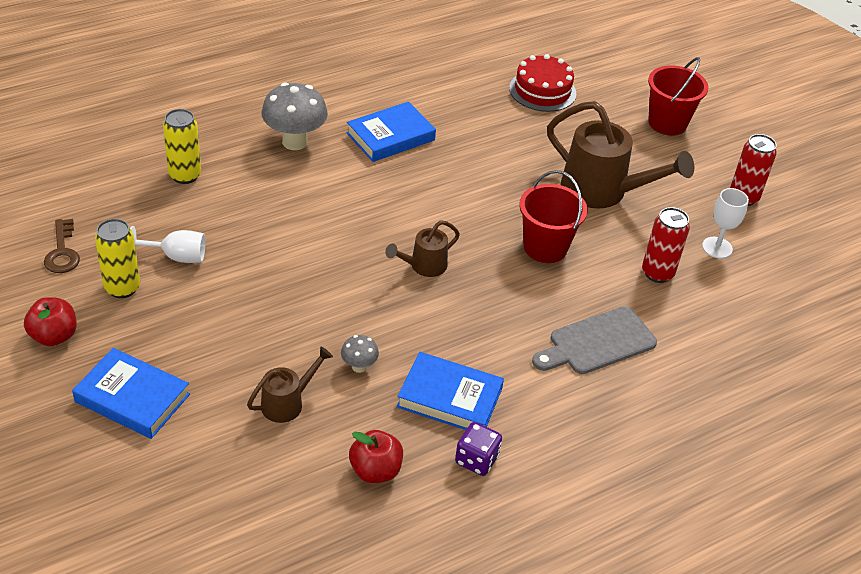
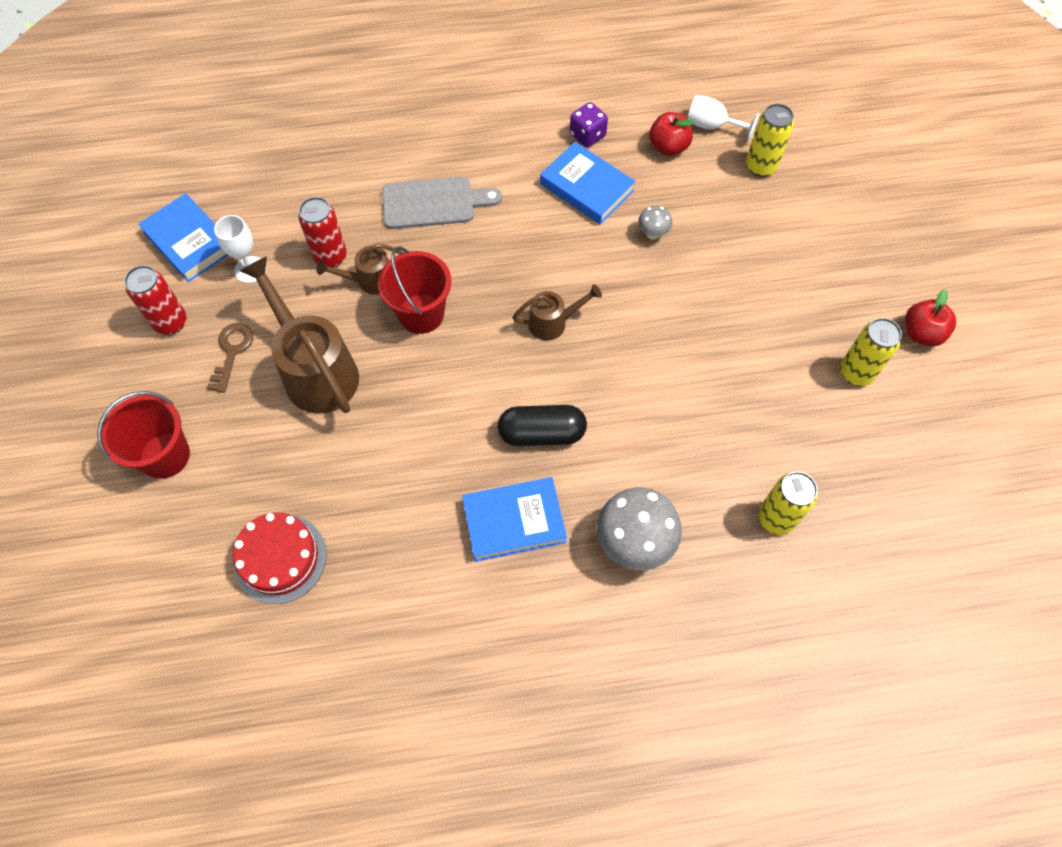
camera: 155 degrees left, 20 degrees up
brown key [44,219,80,273] -> brown key moved to [207,323,254,393]
blue book [72,348,190,439] -> blue book moved to [138,193,228,282]
white goblet [130,226,206,263] -> white goblet moved to [687,95,760,143]
brown watering can [247,346,333,423] -> brown watering can moved to [317,244,403,295]
none -> black capsule [497,405,587,446]
none -> yellow can [746,104,794,177]

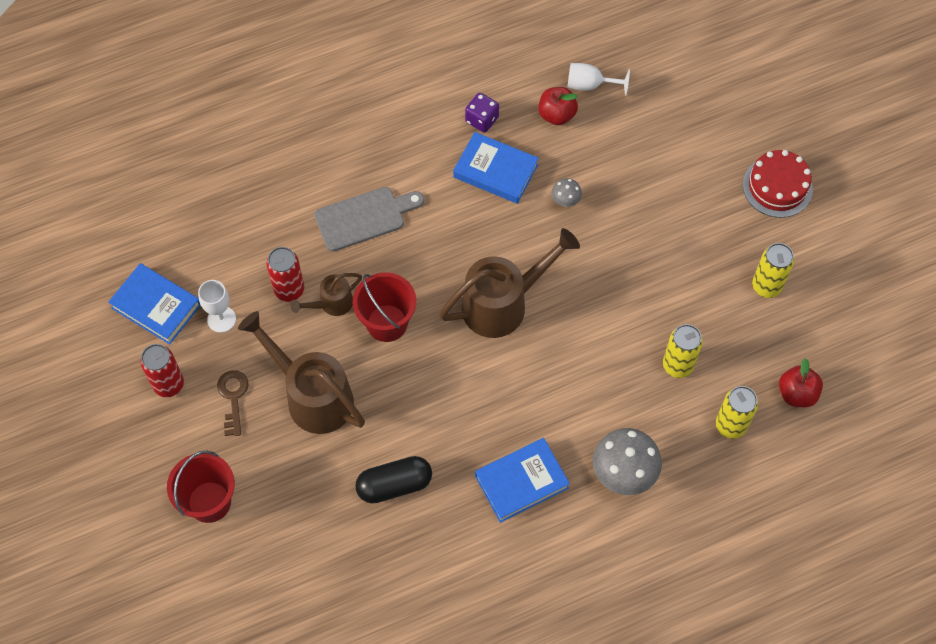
camera: 15 degrees left, 0 degrees up
red cake [233,513,327,604] -> red cake moved to [743,150,813,218]
black capsule [497,405,587,446] -> black capsule moved to [355,456,432,504]
brown watering can [512,284,602,341] -> brown watering can [439,228,580,338], size x1.94
yellow can [746,104,794,177] -> yellow can moved to [663,324,703,378]
red apple [905,289,956,346] -> red apple moved to [779,358,823,407]

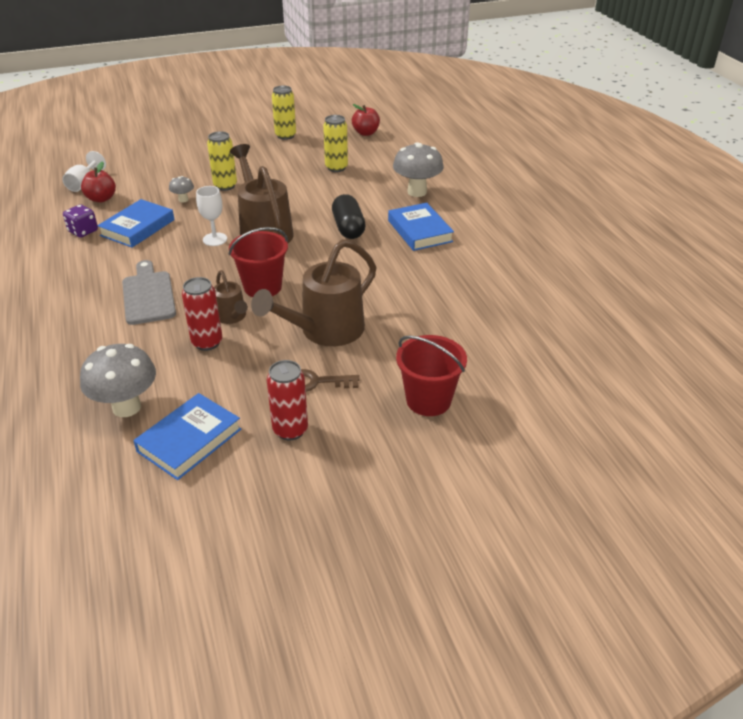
camera: 85 degrees left, 25 degrees down
white goblet [198,280,236,333] -> white goblet moved to [196,186,227,246]
black capsule [355,456,432,504] -> black capsule moved to [332,194,366,239]
yellow can [716,386,758,439] -> yellow can moved to [207,131,237,191]
red cake [743,150,813,218] -> none
none -> grey mushroom [80,344,156,417]

